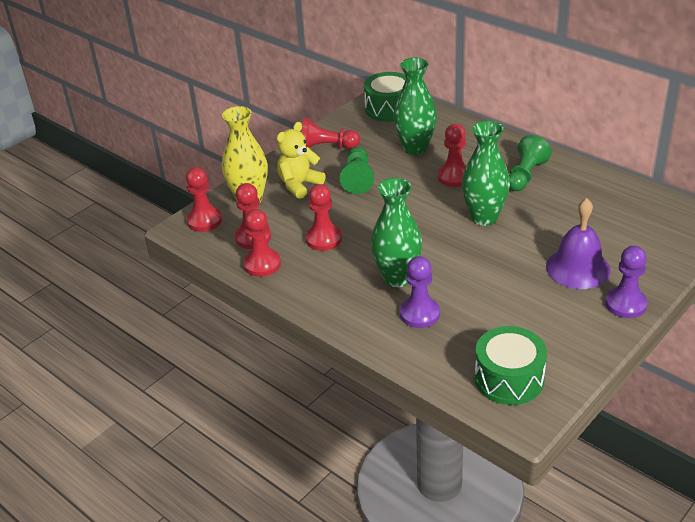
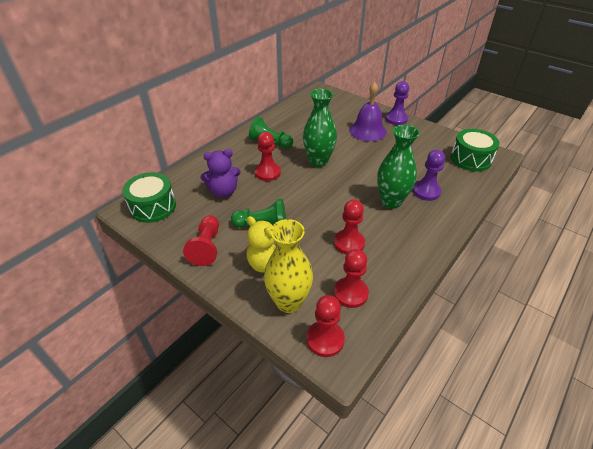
camera: 95 degrees left, 5 degrees up
red pawn [243,209,281,277] -> none
green vase [393,58,437,155] -> purple teddy bear [200,149,241,198]

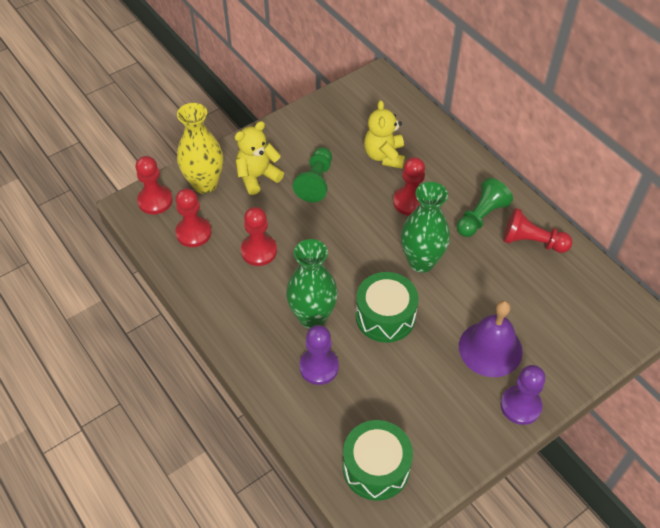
camera: 105 degrees right, 10 degrees up
green drum [122,172,176,223] -> green drum moved to [356,272,419,343]
red pawn [183,215,219,266] -> red pawn moved to [503,208,573,253]
purple teddy bear [200,149,241,198] -> yellow teddy bear [364,100,405,169]

